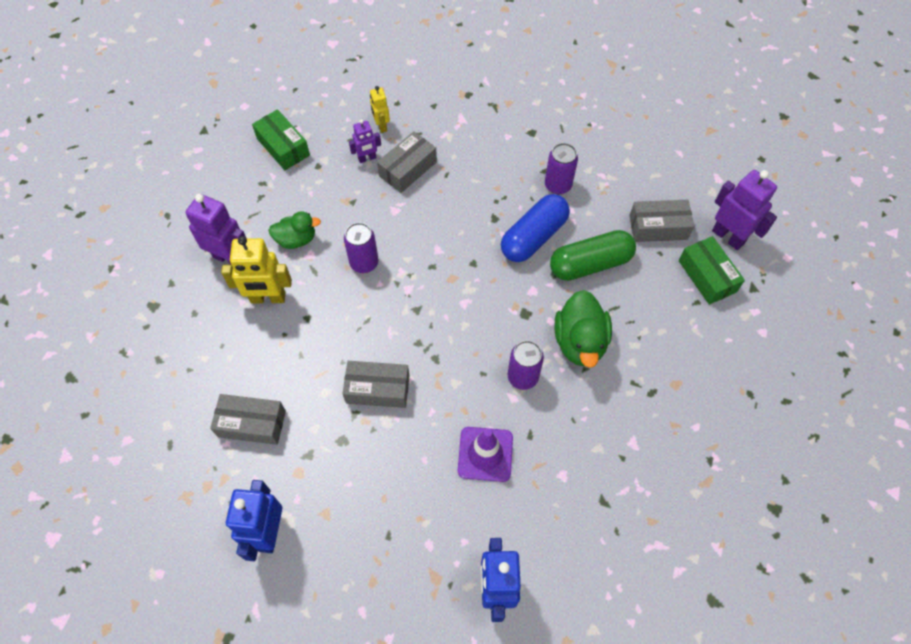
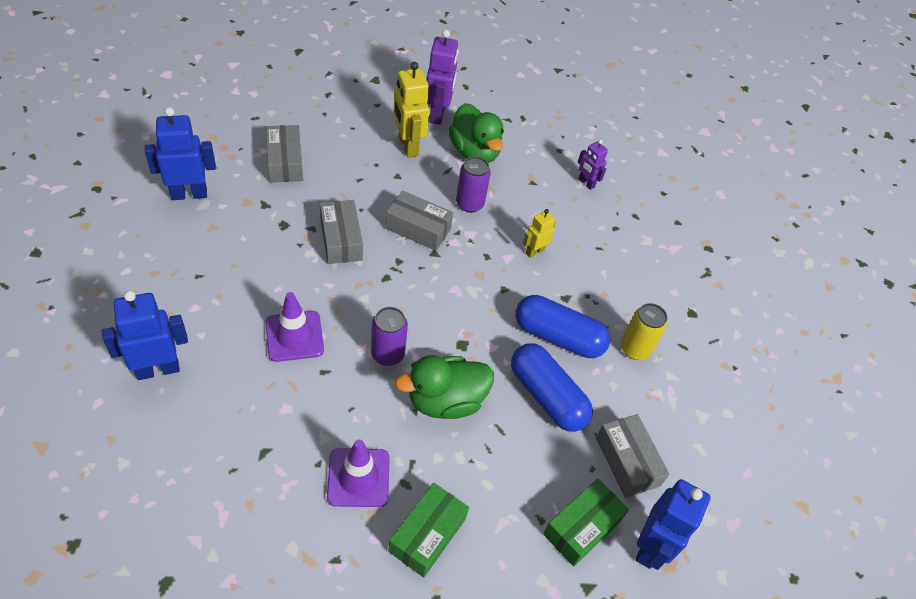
camera: 65 degrees right, 10 degrees down
green box [252,109,310,170] -> green box moved to [388,483,469,578]
green duck [268,211,321,249] -> green duck [448,103,504,163], size x1.57
yellow robot [370,86,390,133] -> yellow robot moved to [523,209,555,258]
grey box [377,131,437,193] -> grey box moved to [386,191,453,251]
purple can [545,143,578,194] -> yellow can [621,303,667,360]
green capsule [550,230,636,281] -> blue capsule [511,343,593,432]
purple robot [712,170,777,250] -> blue robot [635,479,710,570]
none -> purple traffic cone [327,439,390,507]

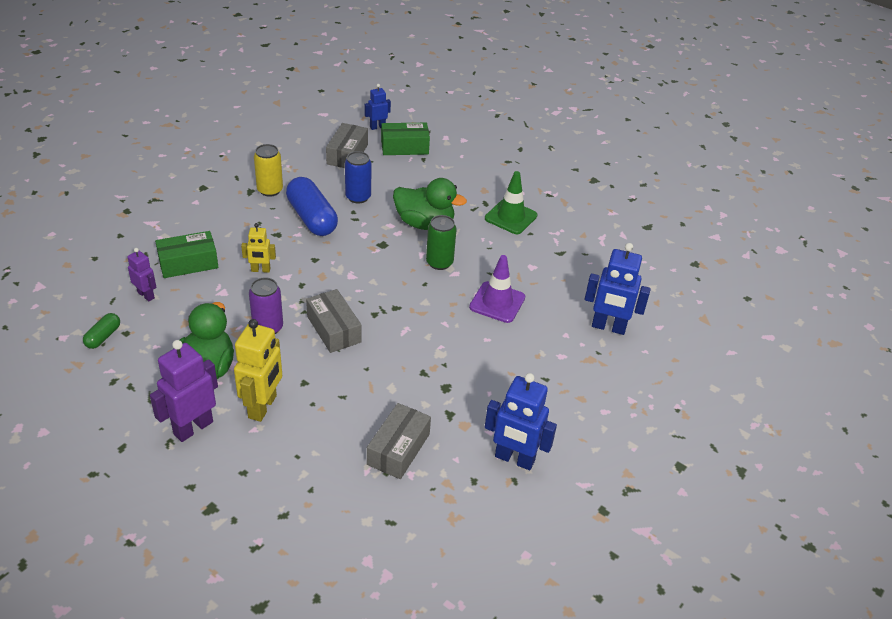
camera: 140 degrees left, 10 degrees down
grey box [320,200,363,264] -> none
purple traffic cone [327,439,390,507] -> green traffic cone [485,171,537,234]
purple can [371,307,408,366] -> green can [426,215,457,270]
green box [388,483,469,578] -> green box moved to [155,231,219,278]
blue capsule [511,343,593,432] -> blue can [345,151,371,204]
purple robot [578,140,608,190] -> purple robot turned 45 degrees counterclockwise [127,248,157,301]
blue robot [635,479,710,570] -> blue robot [364,84,391,130], size x0.57
none -> green capsule [83,313,120,349]

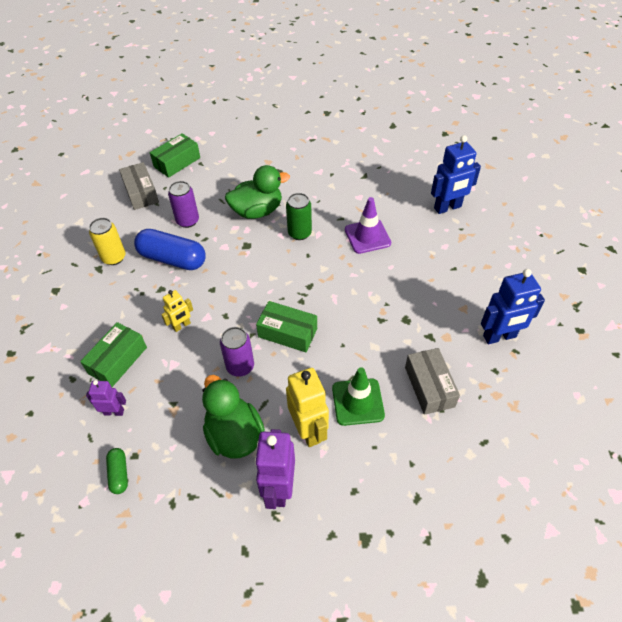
camera: 35 degrees left, 10 degrees up
grey box [306,289,361,353] -> green box [256,301,317,352]
blue can [345,151,371,204] -> purple can [168,181,199,228]
blue robot [364,84,391,130] -> none
green traffic cone [485,171,537,234] -> green traffic cone moved to [332,367,385,426]

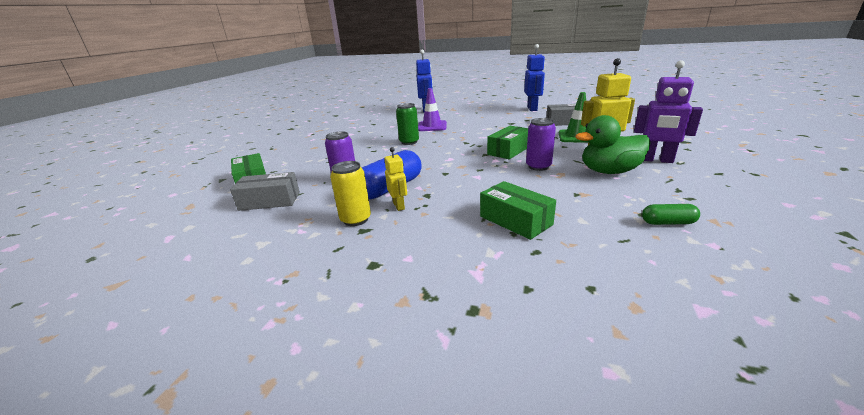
camera: 70 degrees left, 25 degrees down
purple robot [86,380,126,416] -> none
yellow robot [161,290,193,332] -> yellow robot moved to [384,147,407,211]
green duck [225,165,290,219] -> none

